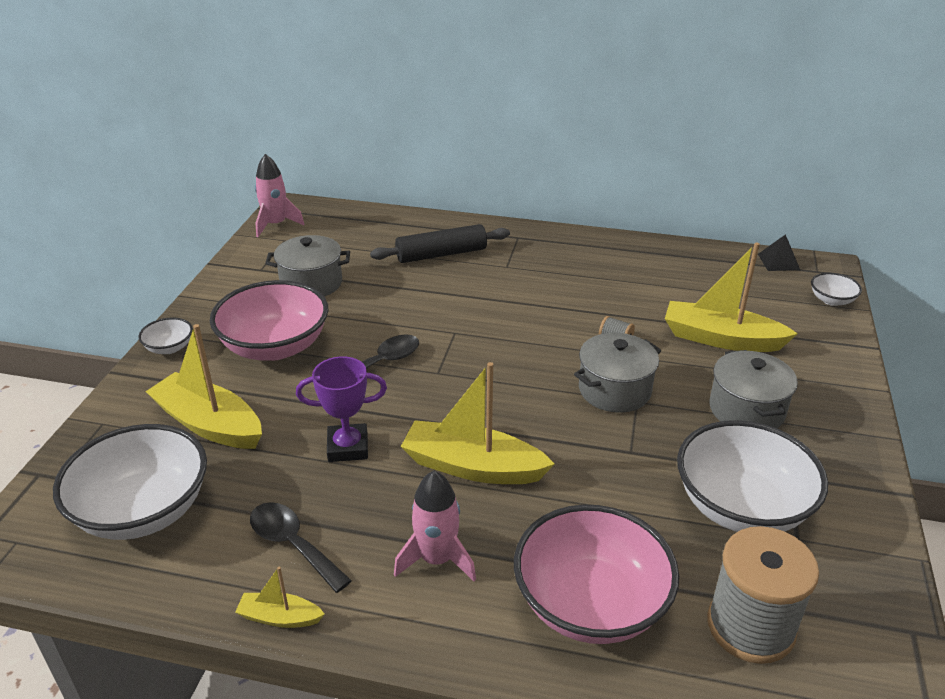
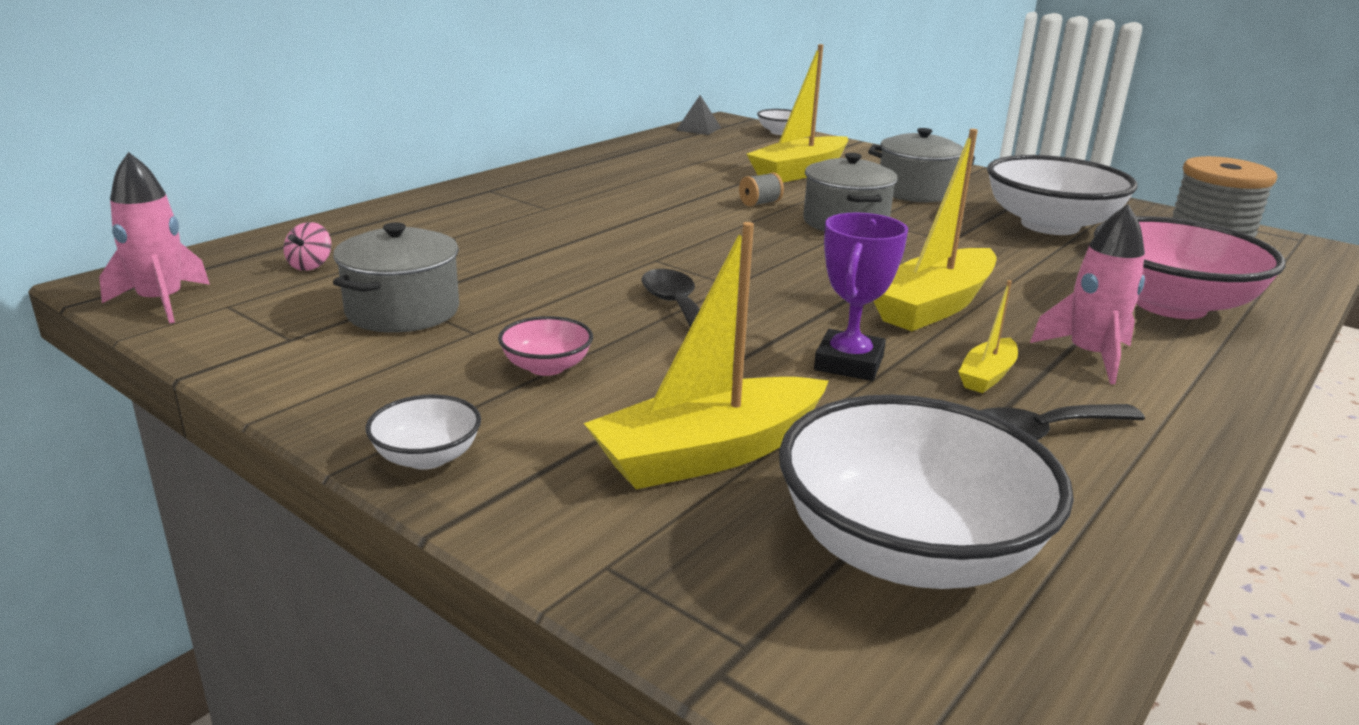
camera: 65 degrees left, 10 degrees down
pink bowl [210,280,328,361] -> pink bowl [498,316,593,376], size x0.45
yellow boat [235,567,325,628] -> yellow boat moved to [958,280,1018,393]
black rolling pin [370,224,510,263] -> none
none -> pink spinning top [283,222,331,271]

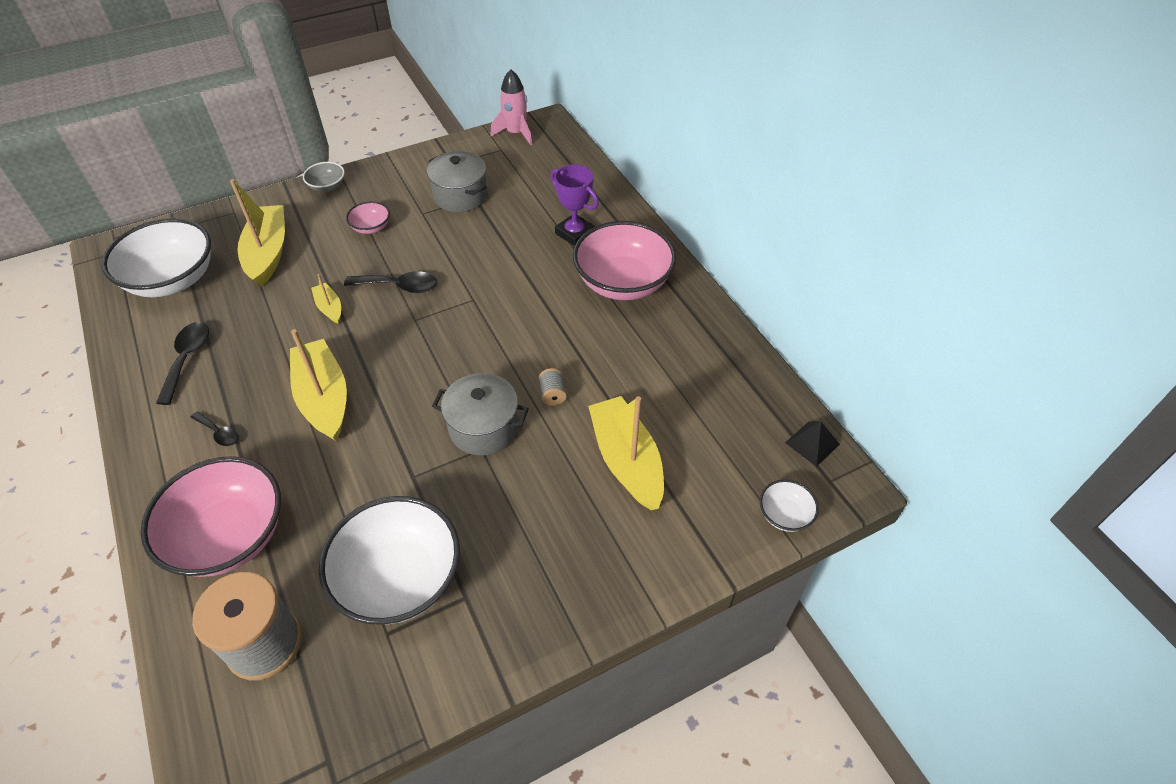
camera: 115 degrees right, 25 degrees up
pink spinning top [283,222,331,271] -> none
white bowl [366,395,481,470] -> grey bowl [303,162,345,192]
purple trophy [814,213,908,381] -> purple trophy moved to [550,164,599,246]
grey pot [868,128,975,202] -> none
yellow boat [958,280,1018,393] -> yellow boat moved to [311,274,341,324]
pink rocket [1030,204,1145,384] -> black spoon [190,412,239,446]
none -> pink bowl [573,221,677,300]

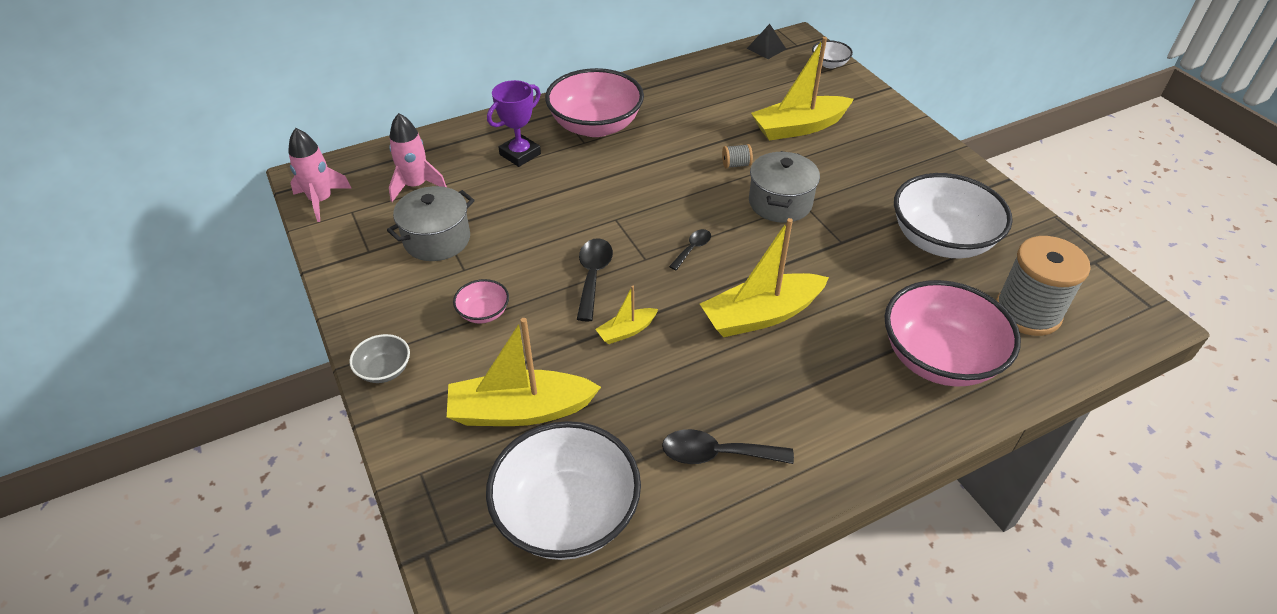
camera: 90 degrees left, 5 degrees down
black spoon [190,412,239,446] -> black spoon moved to [669,229,711,270]
none -> pink rocket [389,113,447,202]

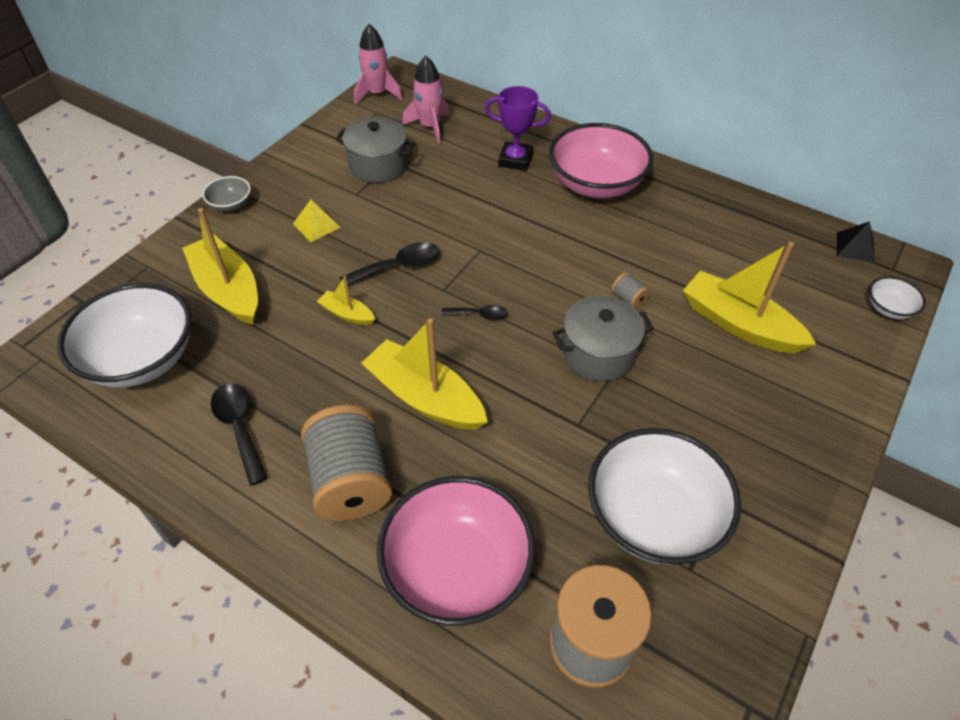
camera: 60 degrees right, 5 degrees up
pink bowl [453,279,509,324] -> yellow pyramid [293,200,341,242]
none -> grey spool [301,405,392,521]

